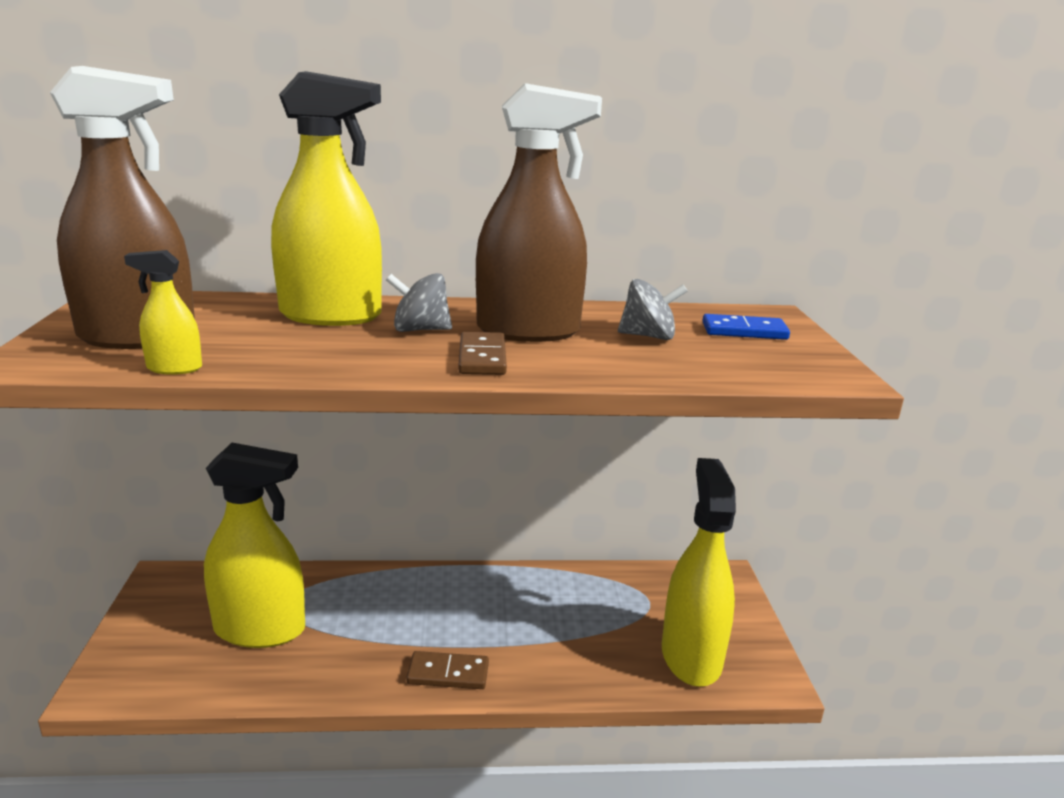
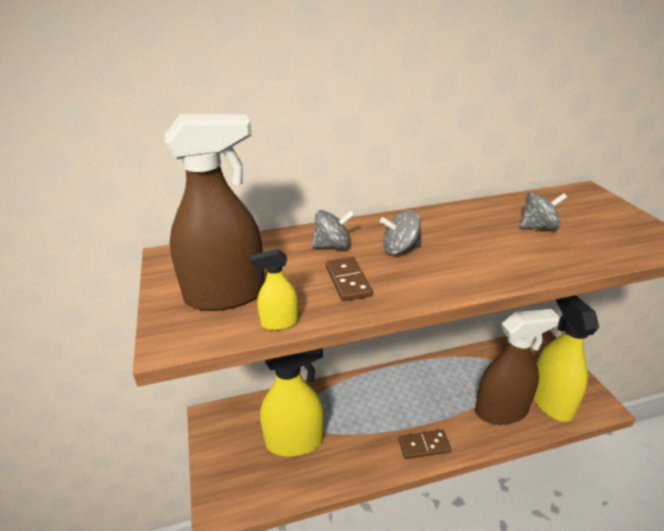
camera: 10 degrees left, 10 degrees up
yellow spray bottle [271,71,382,326] -> grey spinning top [312,210,355,249]
brown domino [458,332,507,375] -> brown domino moved to [326,257,373,301]
brown spray bottle [476,83,602,342] -> brown spray bottle moved to [475,309,560,425]
blue domino [702,314,790,340] -> none

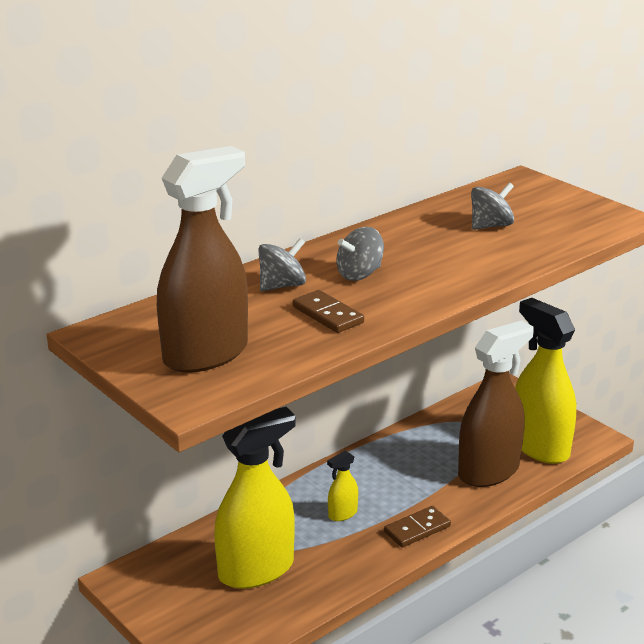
camera: 25 degrees left, 5 degrees down
yellow spray bottle [250,249,299,330] -> yellow spray bottle moved to [327,451,358,521]

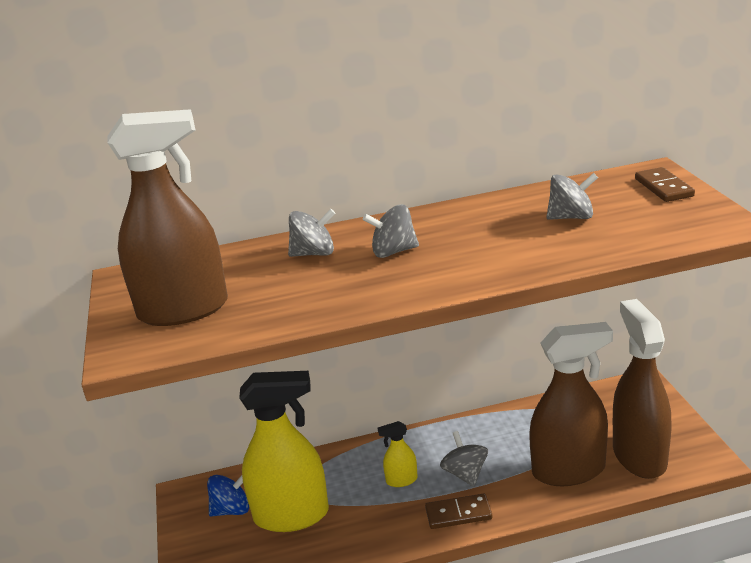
camera: 30 degrees right, 0 degrees up
brown domino [293,290,364,333] -> brown domino moved to [635,167,695,202]
yellow spray bottle [515,298,576,464] -> brown spray bottle [613,299,672,479]
none -> blue spinning top [207,475,249,517]
none -> grey spinning top [440,431,488,487]

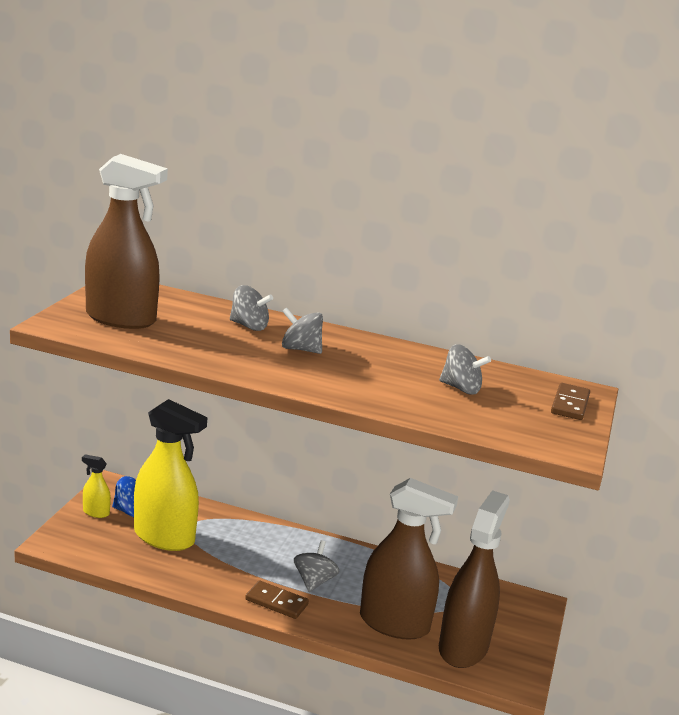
camera: 25 degrees right, 5 degrees down
yellow spray bottle [378,421,418,487] -> yellow spray bottle moved to [82,454,111,518]

